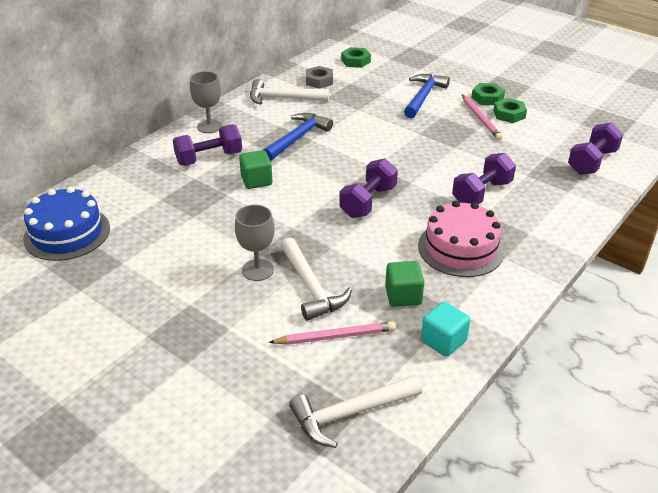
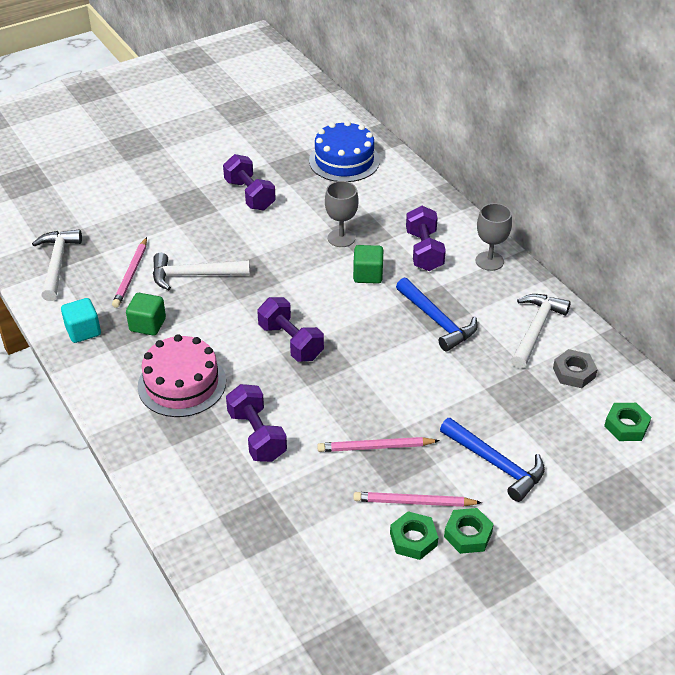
camera: 110 degrees right, 5 degrees up
grey goblet [235,205,274,281] -> grey goblet moved to [325,181,358,247]
purple dumbbell [568,122,623,175] -> purple dumbbell moved to [223,154,276,211]
none -> pink pencil [317,437,440,452]

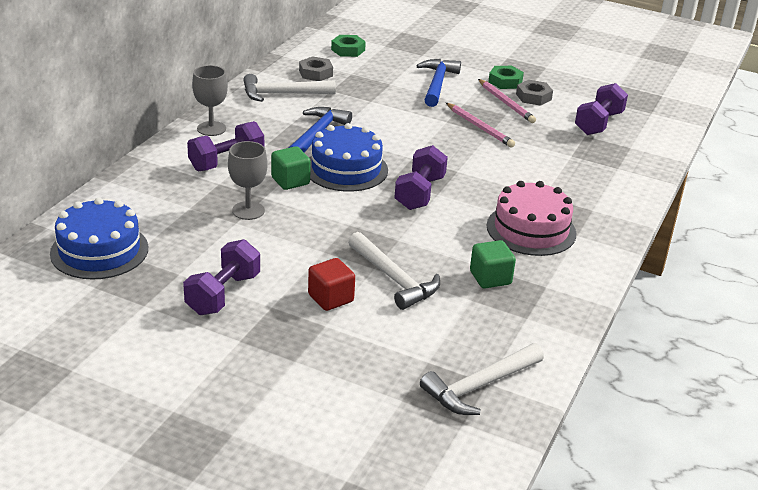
camera: 125 degrees left, 10 degrees down
turquoise cube [61,298,101,343] -> none
pink pencil [112,237,147,308] -> none
purple dumbbell [226,384,287,462] -> purple dumbbell moved to [575,83,628,135]
green nut [390,511,438,560] -> grey nut [516,80,553,106]
none -> red cube [308,258,355,311]
none -> blue cake [309,123,388,192]

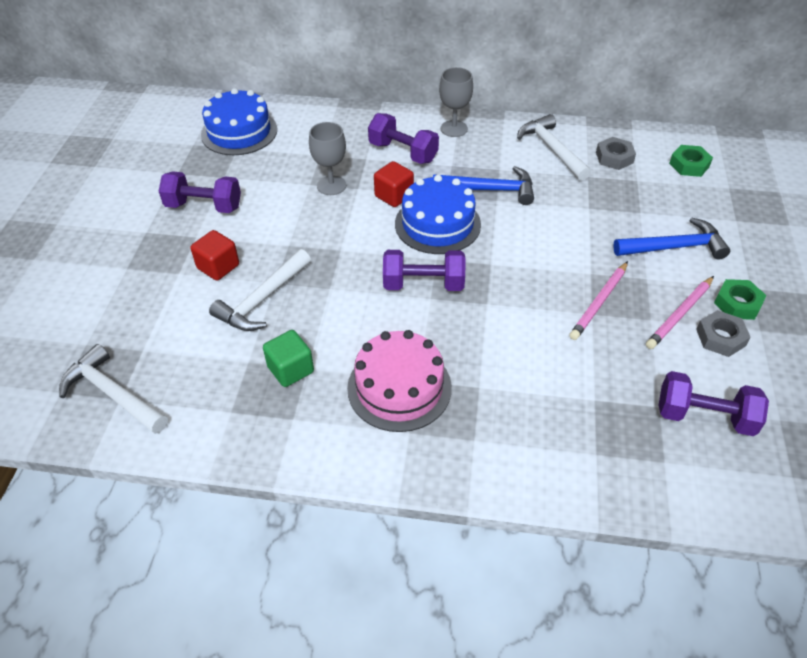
camera: 75 degrees right, 15 degrees up
green cube [271,146,311,190] -> red cube [374,161,414,207]

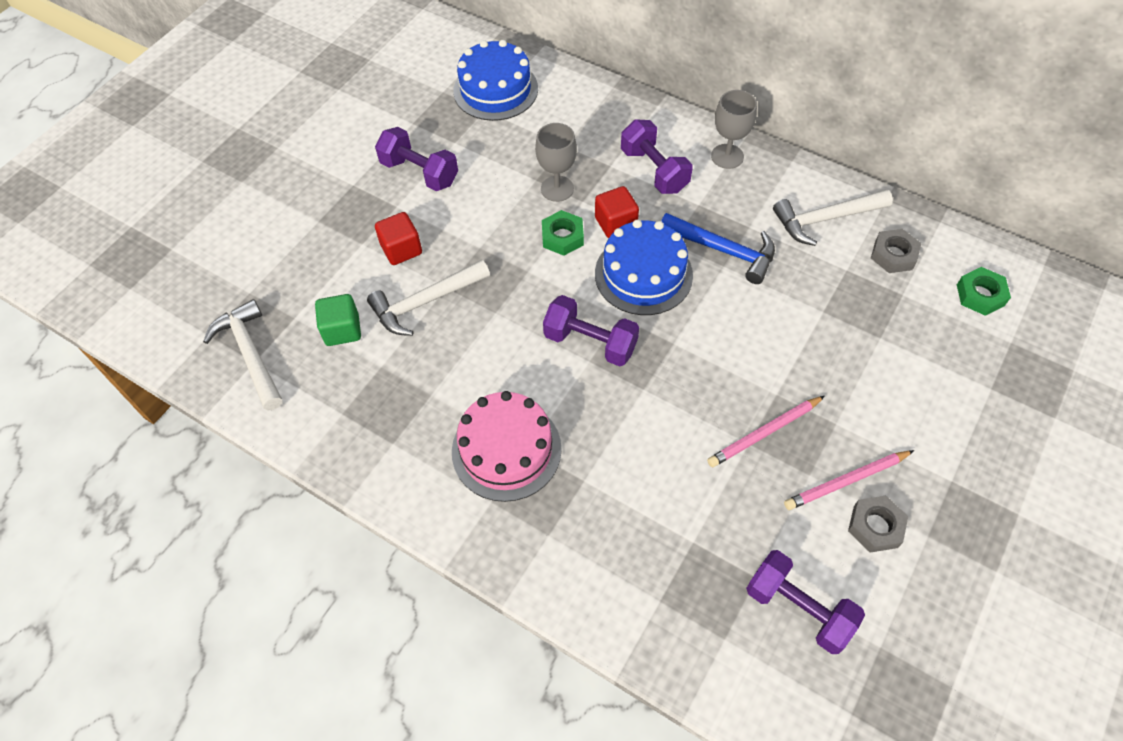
camera: 25 degrees right, 10 degrees up
green cube [263,330,314,387] -> green cube moved to [315,294,361,346]
white hammer [517,114,591,181] -> white hammer turned 105 degrees counterclockwise [773,189,893,246]
blue hammer [613,217,730,260] -> none
green nut [714,279,767,320] -> green nut moved to [542,210,584,256]

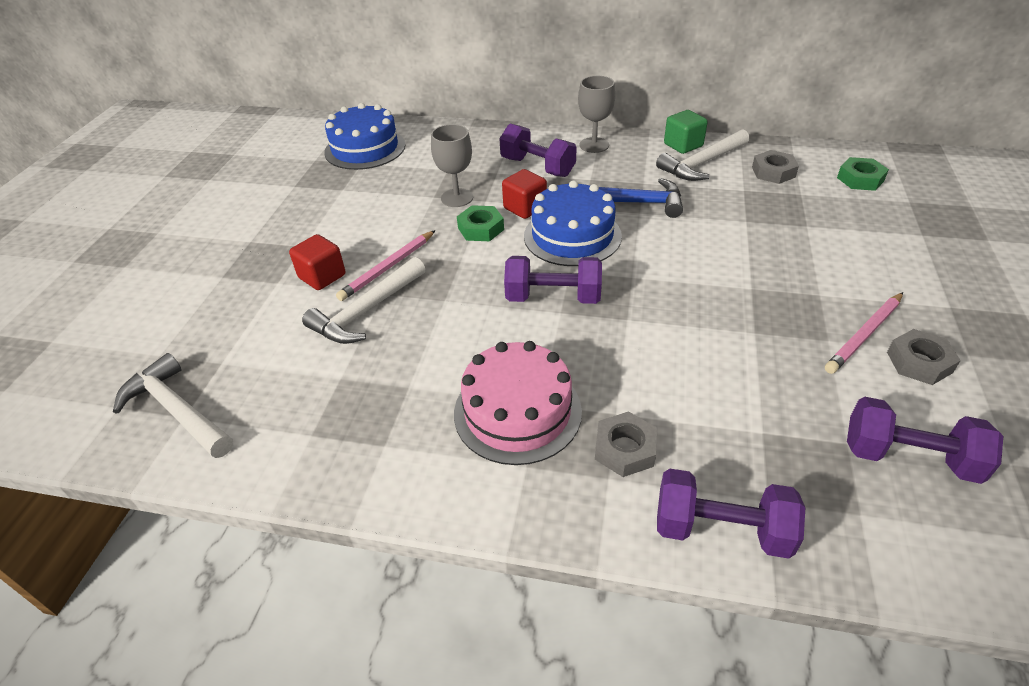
camera: 20 degrees left, 15 degrees down
green cube [315,294,361,346] -> green cube moved to [664,110,708,154]
purple dumbbell [375,127,458,191] -> purple dumbbell moved to [657,469,805,559]
pink pencil [707,396,825,467] -> pink pencil moved to [336,230,436,301]
none -> grey nut [595,411,657,477]

